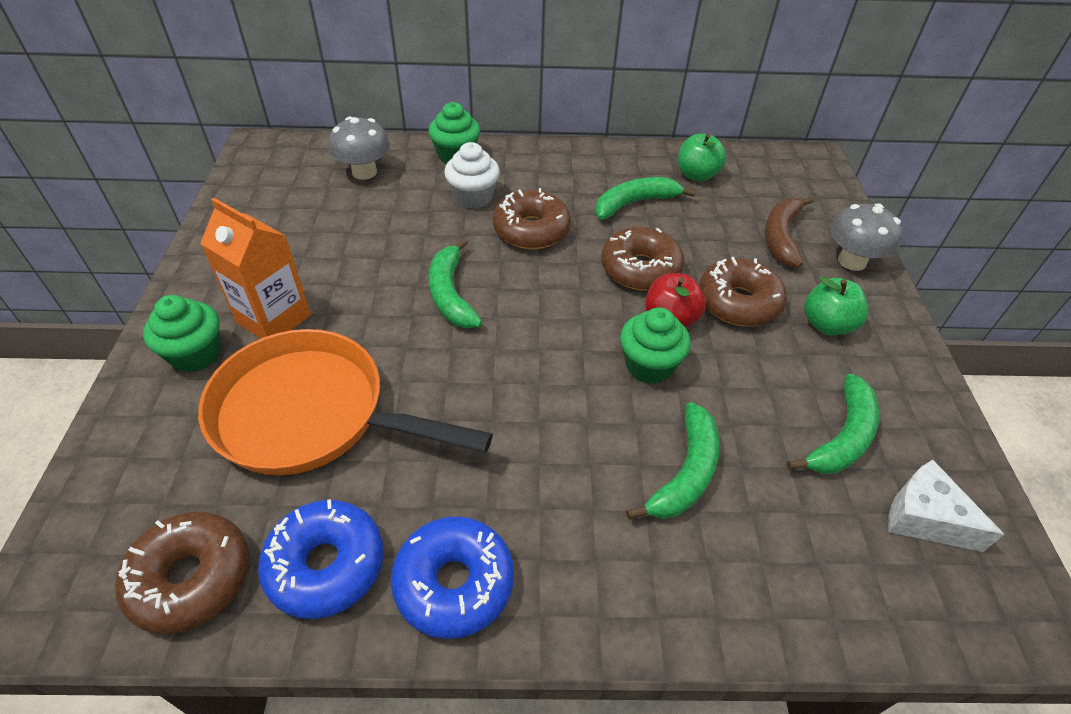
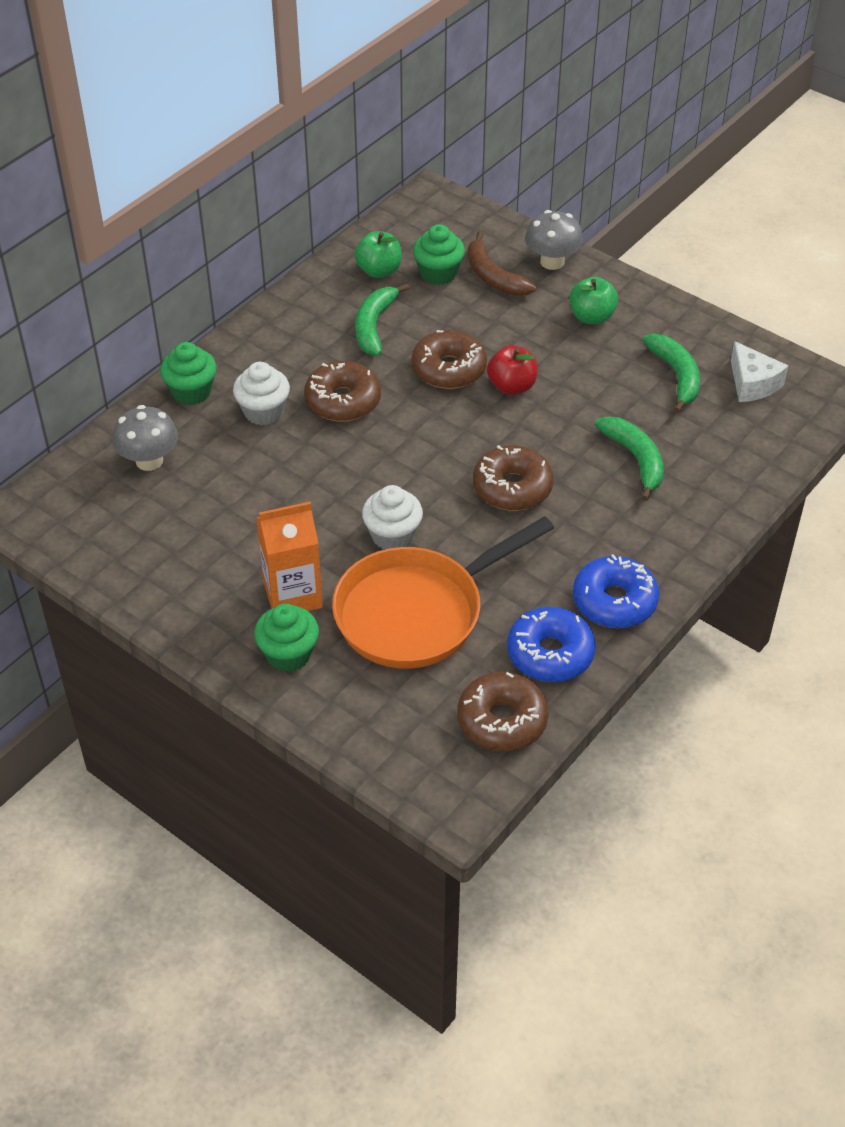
camera: 50 degrees left, 0 degrees up
green banana [429,238,482,328] -> none
green cupcake [620,307,691,384] -> green cupcake moved to [413,224,465,285]
brown donut [699,257,787,327] -> brown donut moved to [473,445,554,511]
white cheese [888,460,1004,552] -> white cheese turned 105 degrees counterclockwise [731,341,788,402]
none -> white cupcake [362,485,423,549]

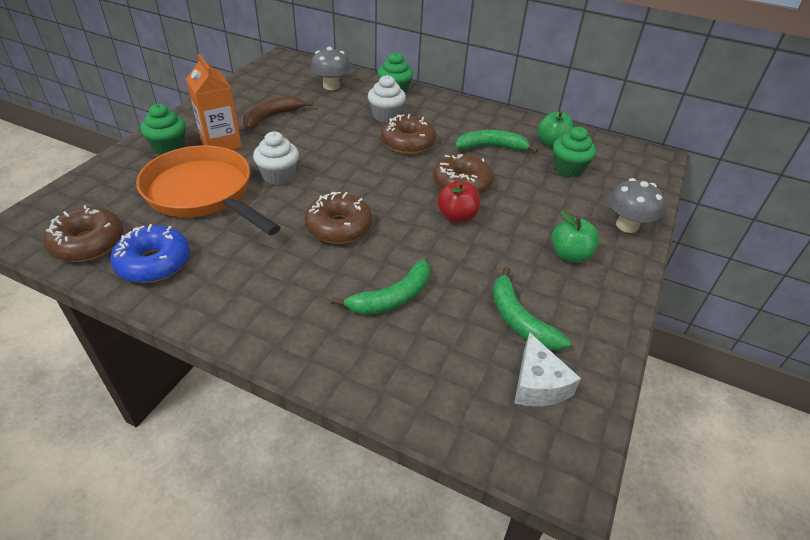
camera: 75 degrees right, 5 degrees down
brown banana [467,231,536,296] -> brown banana moved to [243,96,312,130]
blue donut [573,554,659,628] -> none
green banana [642,334,700,413] -> green banana turned 90 degrees clockwise [493,266,571,350]
white cheese [731,341,788,402] -> white cheese turned 60 degrees counterclockwise [514,332,581,406]

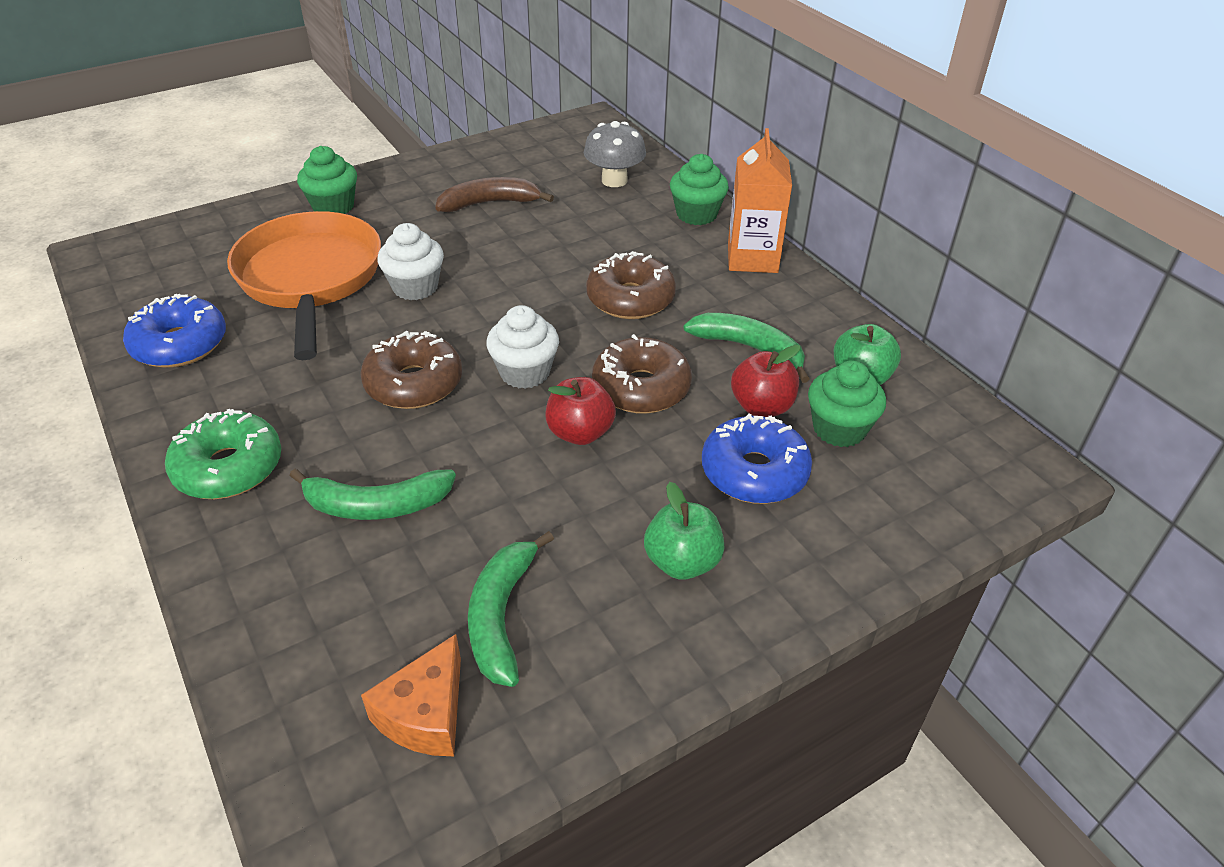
camera: 35 degrees right, 0 degrees up
brown donut [44,205,123,262] -> none
orange carton [186,54,242,150] -> orange carton moved to [728,128,792,273]
white cupcake [368,75,406,123] -> white cupcake moved to [486,305,559,389]
white cheese [514,332,581,406] -> orange cheese [361,634,461,756]
grey mushroom [608,178,665,233] -> none
none -> green donut [165,409,281,499]
none -> blue donut [702,413,812,504]
none -> red apple [731,345,800,417]

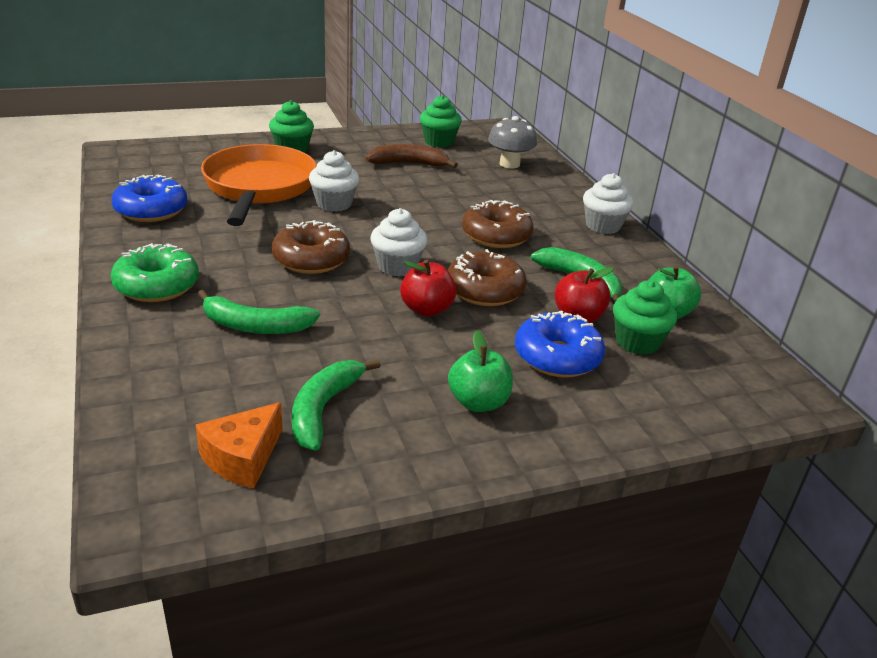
camera: 10 degrees right, 10 degrees down
green cupcake [670,154,729,225] -> green cupcake moved to [420,95,462,147]
orange carton [728,128,792,273] -> white cupcake [583,173,633,234]

